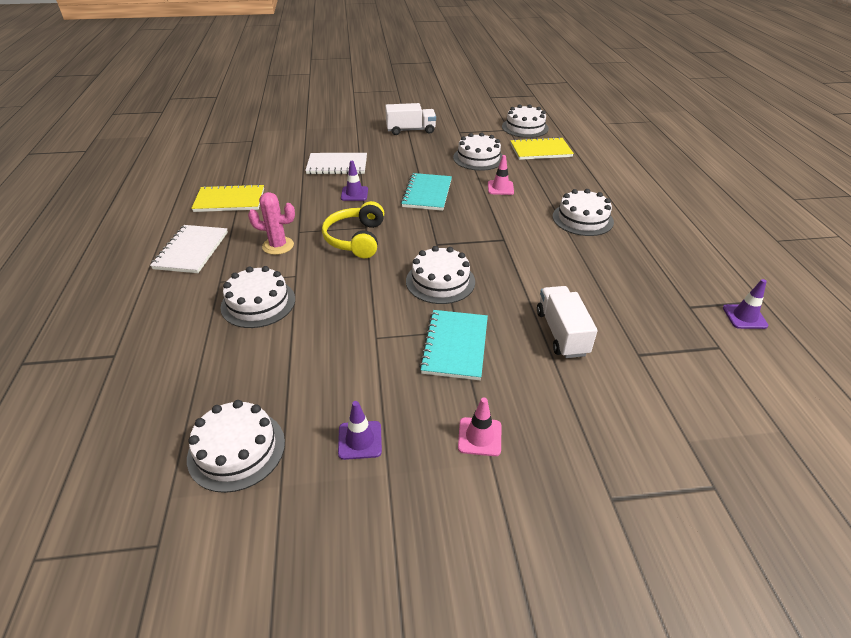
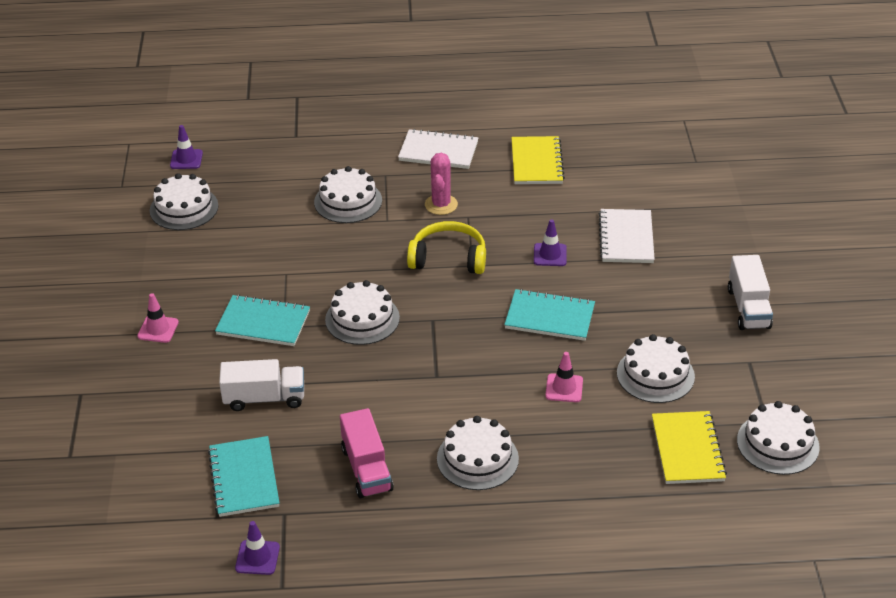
camera: 95 degrees right, 0 degrees up
purple traffic cone [338,401,382,460] -> purple traffic cone moved to [170,125,203,169]
none -> turquoise notebook [208,436,279,517]
none -> pink truck [340,408,394,498]

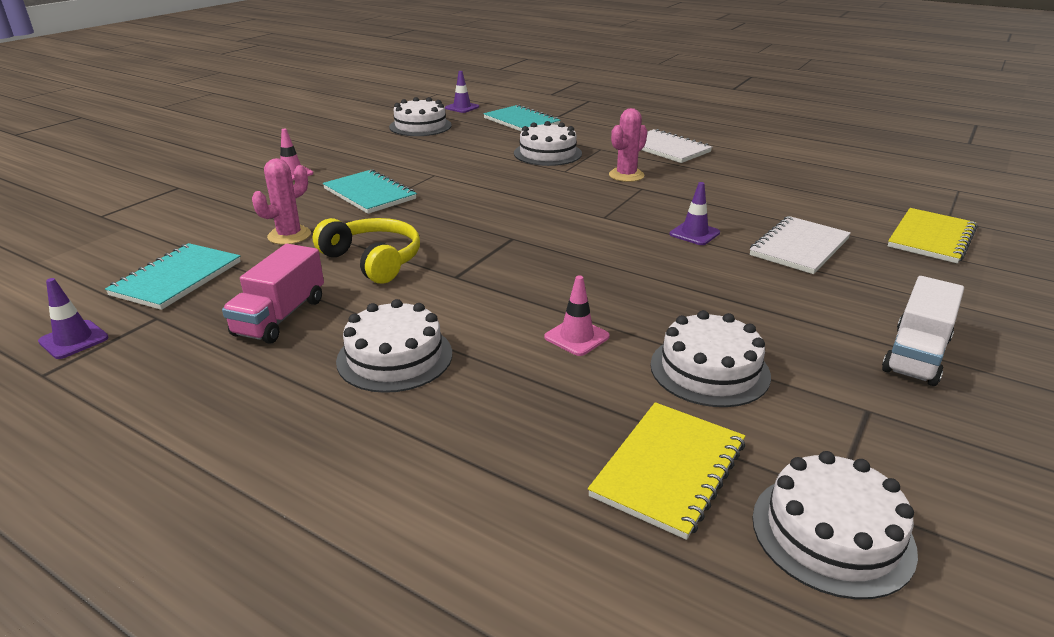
camera: 35 degrees right, 10 degrees down
white truck [219,359,304,411] -> pink cactus [252,158,311,245]
white cake [325,280,400,345] -> none
yellow headphones [407,221,486,274] -> yellow headphones moved to [313,218,420,284]
turquoise notebook [504,289,595,341] -> turquoise notebook moved to [483,105,560,131]
yellow notebook [511,136,565,184] -> yellow notebook moved to [888,208,977,263]

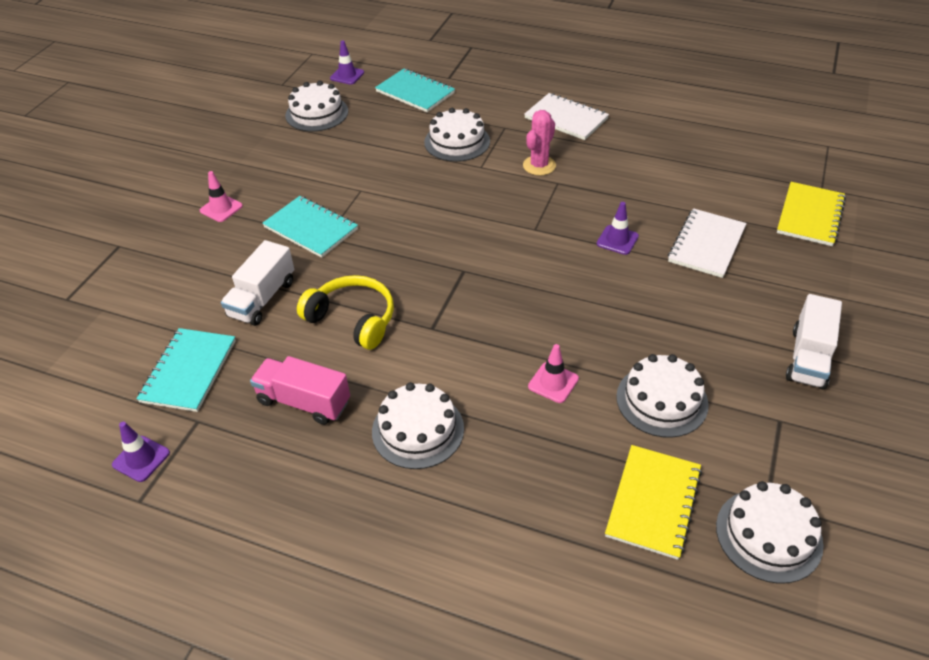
camera: 10 degrees left, 15 degrees up
pink truck [222,244,324,343] -> pink truck turned 105 degrees clockwise [250,356,350,425]
pink cactus [252,158,311,245] -> white truck [221,240,294,326]

